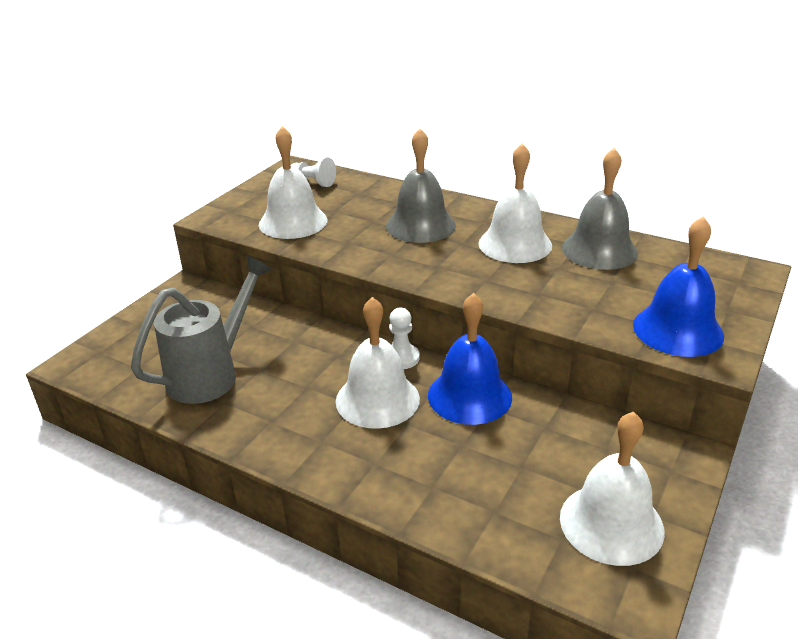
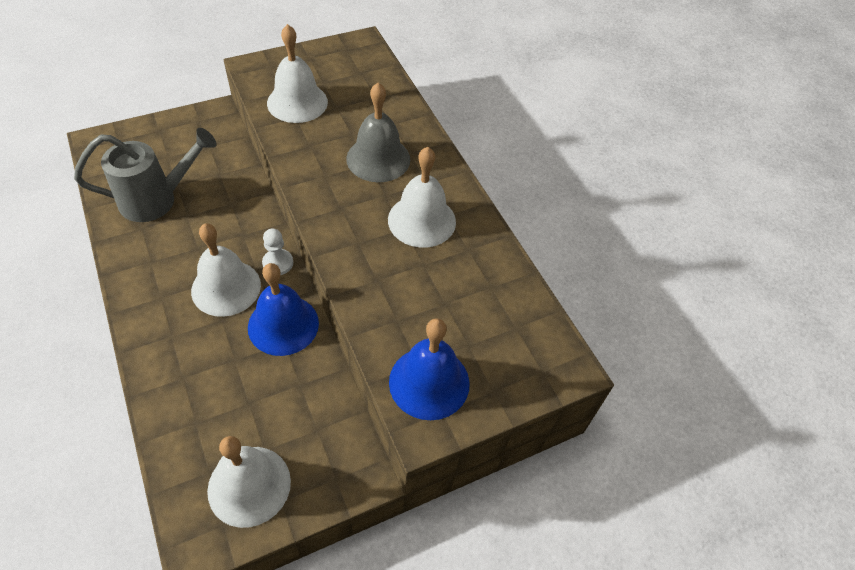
camera: 30 degrees right, 20 degrees up
white pawn [291,157,336,187] -> none
grey bell [562,148,638,270] -> none

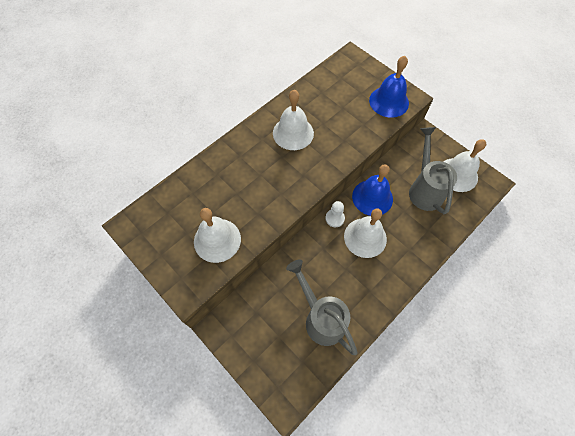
camera: 105 degrees left, 10 degrees up
grey bell [346,83,410,182] -> none
none -> grey watering can [409,127,457,214]

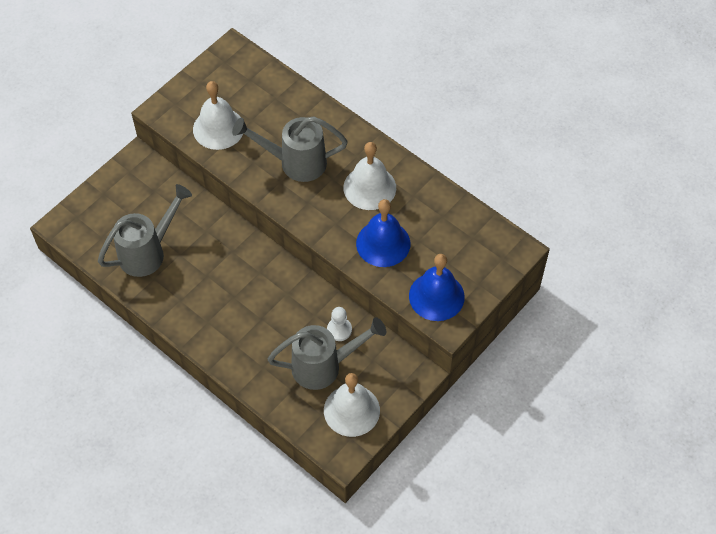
camera: 85 degrees right, 5 degrees down
white pawn [325,201,345,227] -> white pawn moved to [327,307,352,341]
white bell [344,209,387,258] -> none
blue bell [352,164,393,216] -> blue bell moved to [356,199,410,267]
none -> grey watering can [232,116,348,182]

